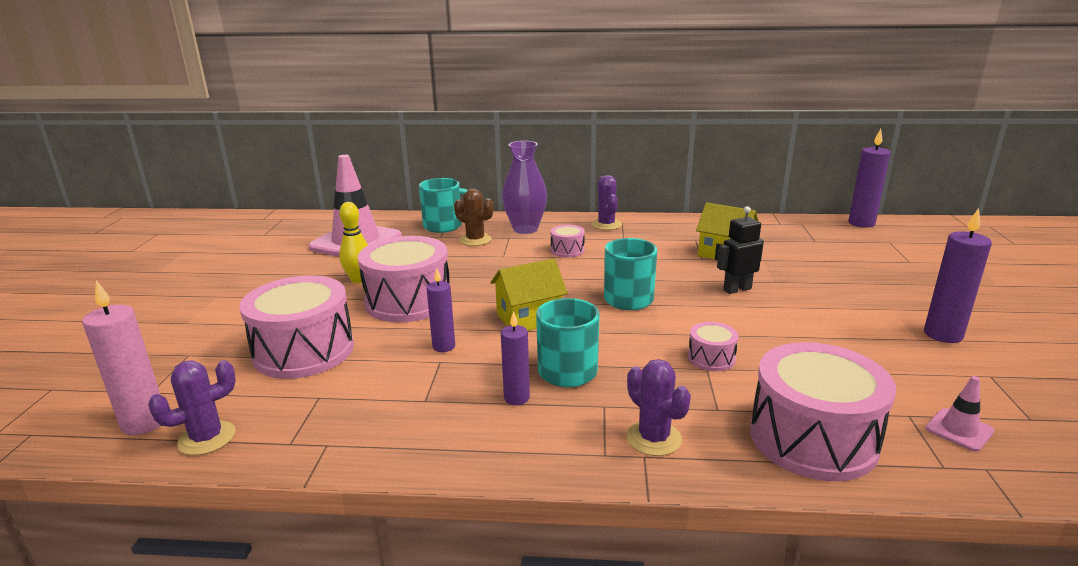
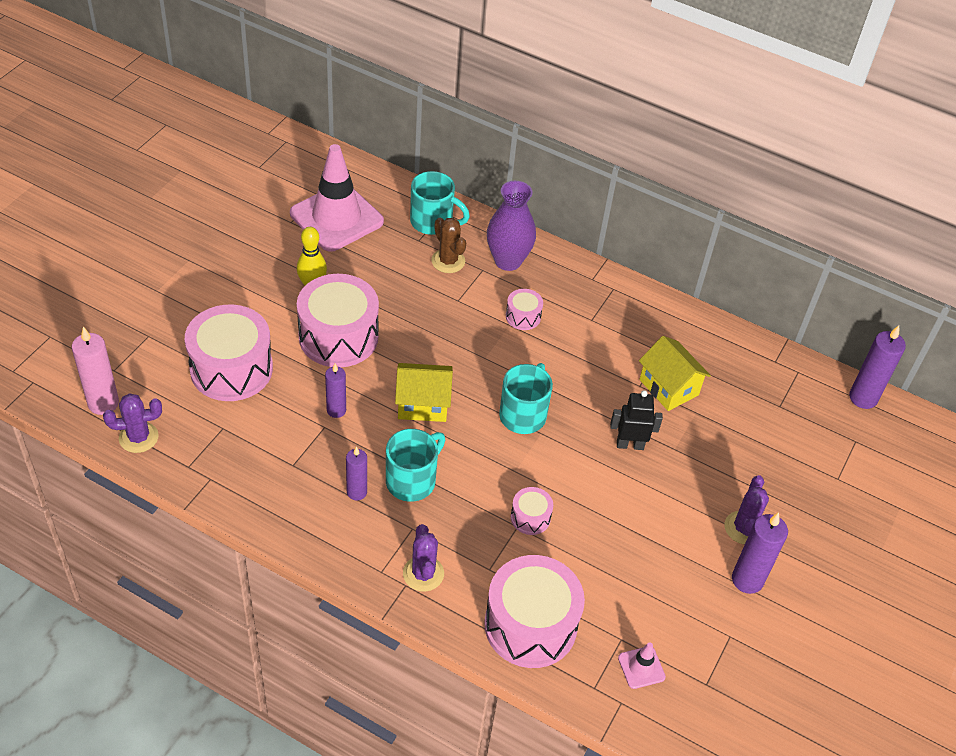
camera: 20 degrees right, 25 degrees up
purple cactus [591,175,622,230] -> purple cactus moved to [725,475,769,544]

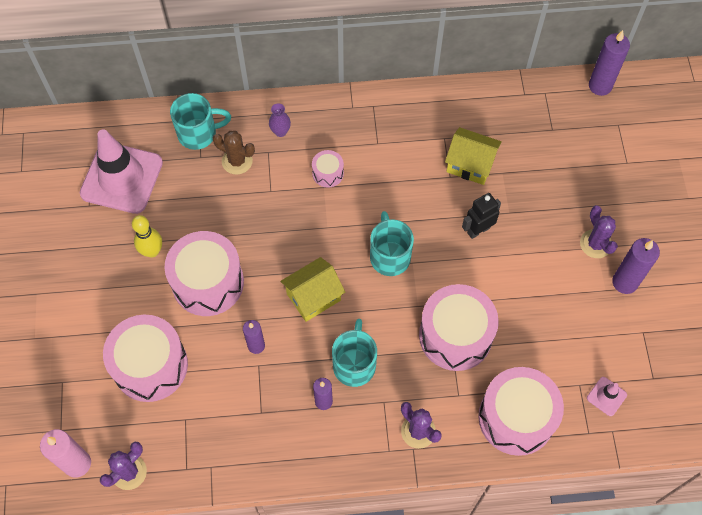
camera: 30 degrees left, 15 degrees up
purple vase [487,181,536,271] -> purple vase [269,103,291,137], size x0.49
pink drum [511,487,553,535] -> pink drum [419,284,499,371], size x2.18

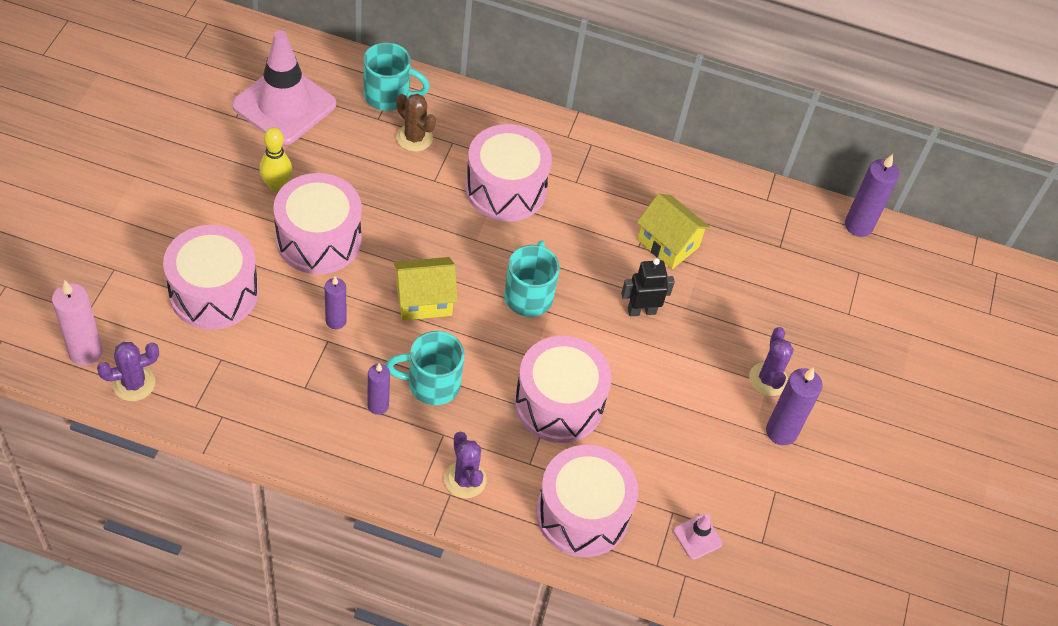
camera: 15 degrees right, 10 degrees down
purple vase [269,103,291,137] -> none
pink drum [312,150,344,188] -> pink drum [465,124,552,221], size x2.18
turquoise mug [332,319,377,387] -> turquoise mug turned 120 degrees counterclockwise [386,331,465,405]

